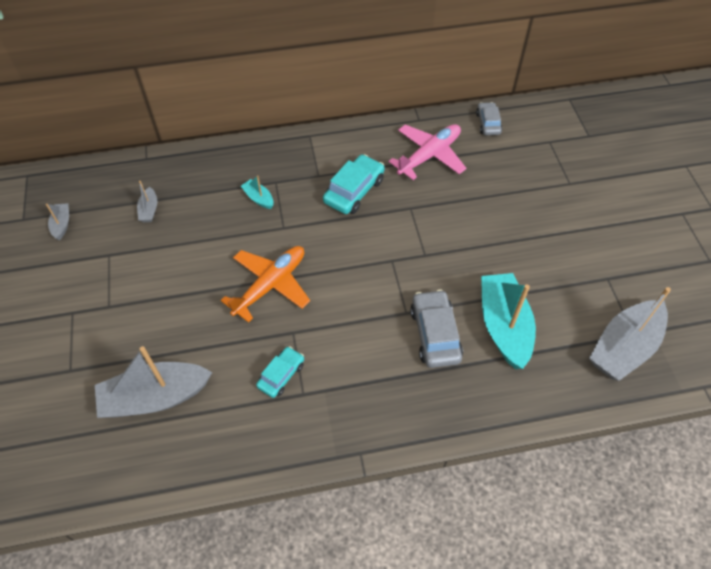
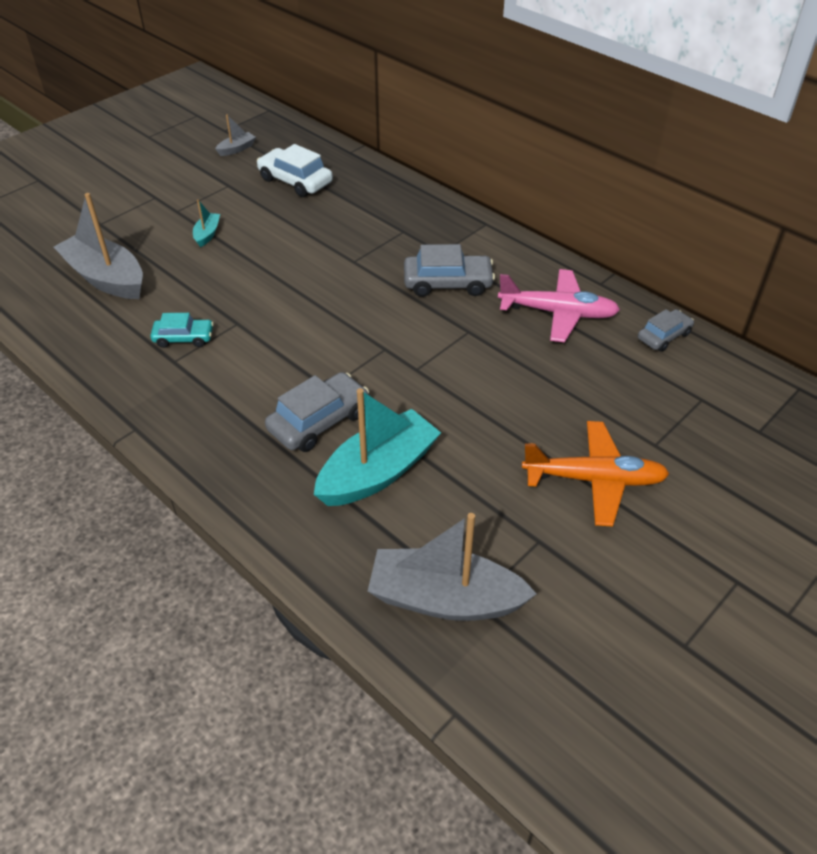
camera: 55 degrees right, 10 degrees down
grey boat [137,181,157,222] -> white car [257,144,333,197]
orange plane [221,246,310,323] -> orange plane moved to [522,421,669,527]
turquoise boat [241,175,273,209] -> turquoise boat moved to [193,200,220,247]
turquoise car [323,154,385,214] -> grey car [404,244,495,297]

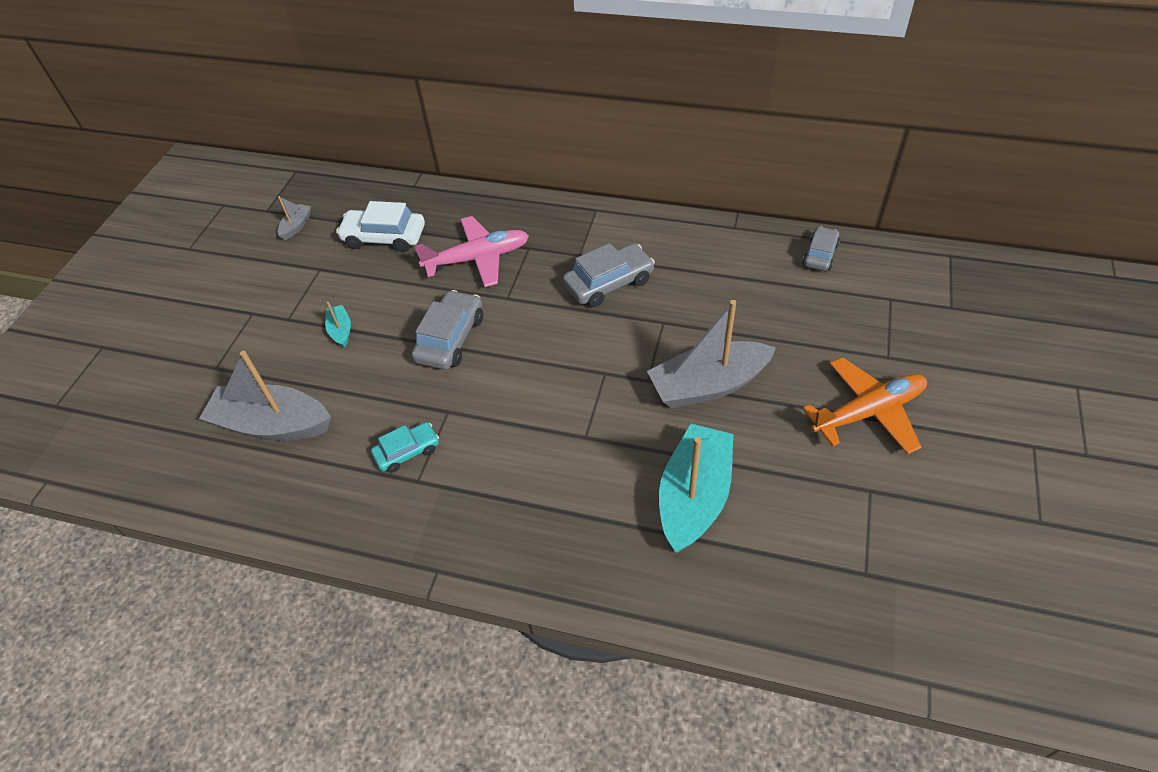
camera: 25 degrees left, 5 degrees up
grey car [265,372,369,452] -> grey car moved to [411,290,483,370]
grey boat [368,513,537,621] -> grey boat moved to [647,300,776,408]
pink plane [498,269,620,342] -> pink plane moved to [414,216,529,287]

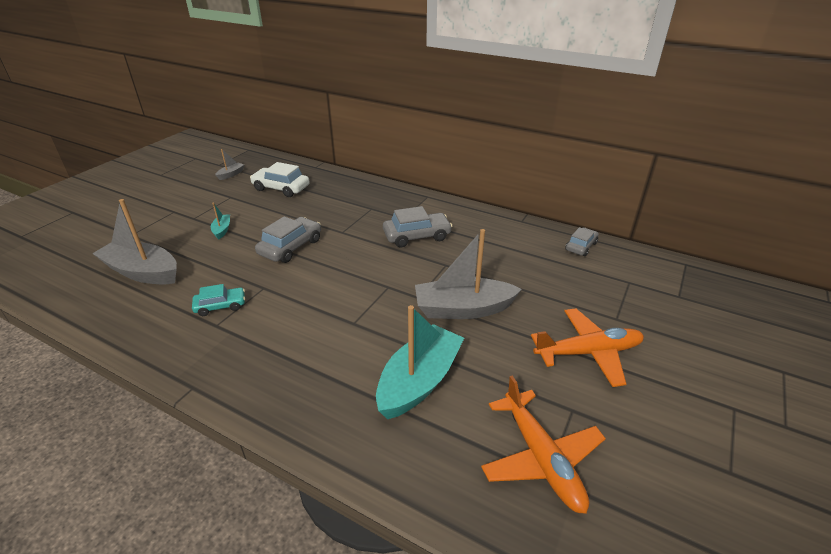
camera: 10 degrees right, 15 degrees down
pink plane [414,216,529,287] -> none
none -> orange plane [481,375,606,514]

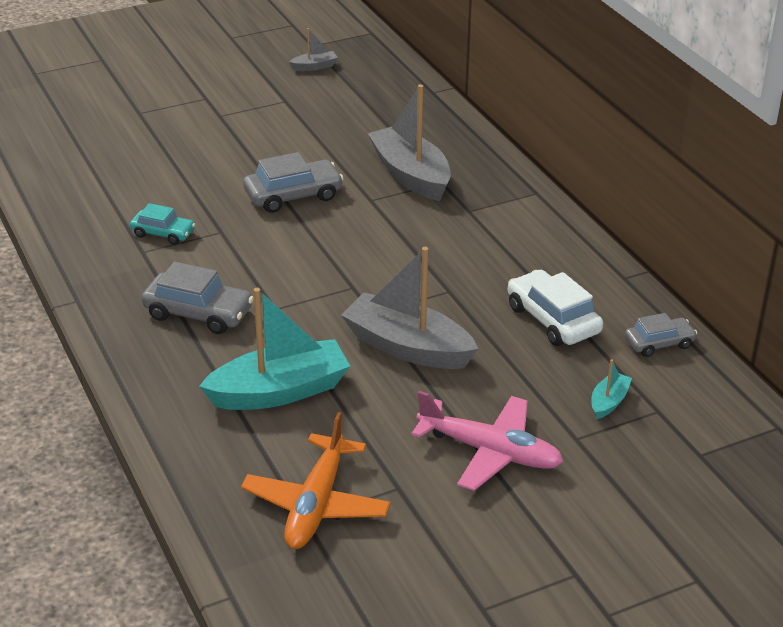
camera: 35 degrees right, 0 degrees up
grey boat [92,199,177,284] -> grey boat moved to [368,84,451,201]
turquoise boat [211,202,230,240] -> turquoise boat moved to [591,359,632,419]
white car [250,162,310,197] -> white car moved to [508,270,603,346]
grey car [383,206,452,247] -> grey car moved to [142,262,254,334]
orange plane [531,308,644,387] -> pink plane [411,391,564,491]

